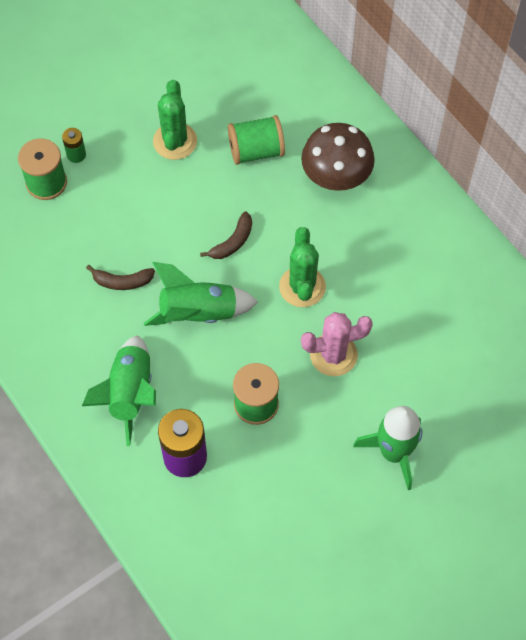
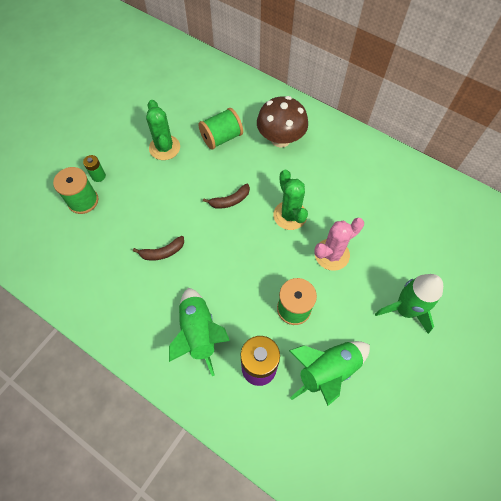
camera: 20 degrees left, 0 degrees up
green rocket [144,262,258,326] -> green rocket moved to [289,341,370,406]
brown banana [200,211,252,259] -> brown banana turned 45 degrees clockwise [203,184,250,209]

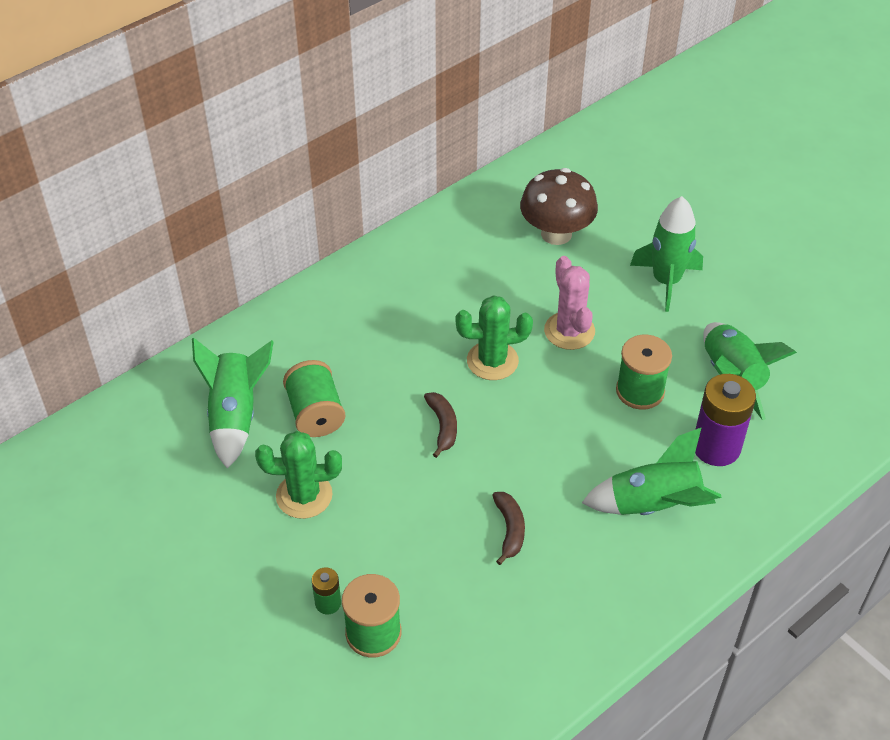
camera: 75 degrees left, 15 degrees down
brown mushroom [257,96,308,148] -> brown mushroom moved to [520,168,598,245]
none -> green rocket [192,337,274,469]

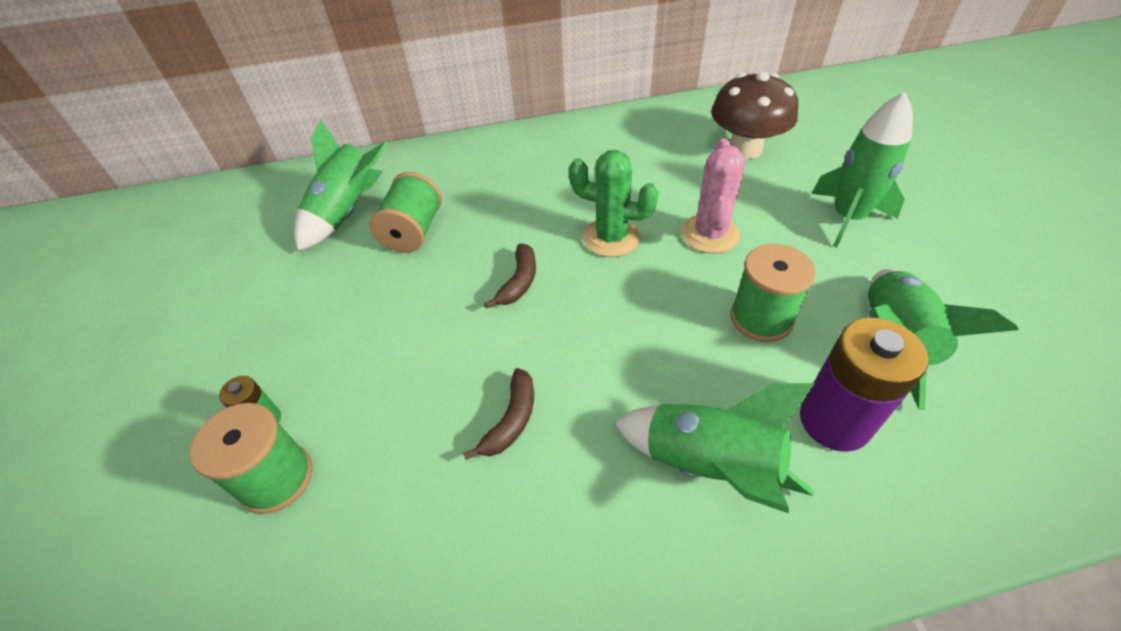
camera: 30 degrees right, 0 degrees up
green cactus [255,431,342,519] -> none

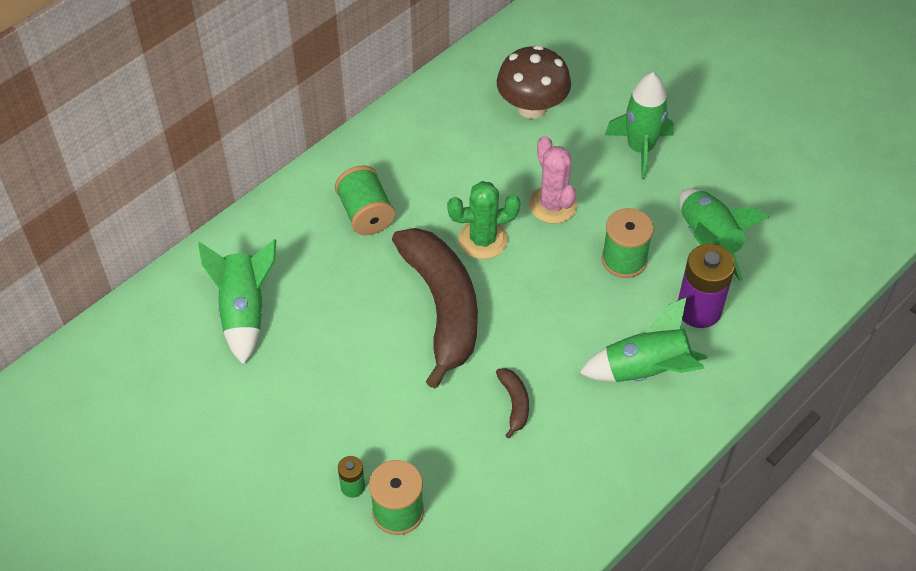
camera: 35 degrees left, 5 degrees up
green spool [370,172,442,253] -> green spool moved to [335,165,395,235]
brown banana [484,244,536,309] -> brown banana [392,228,478,389], size x2.49

